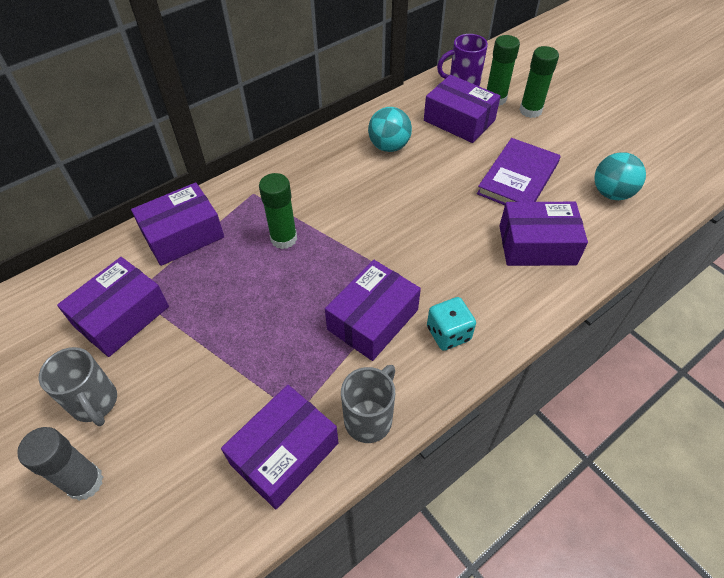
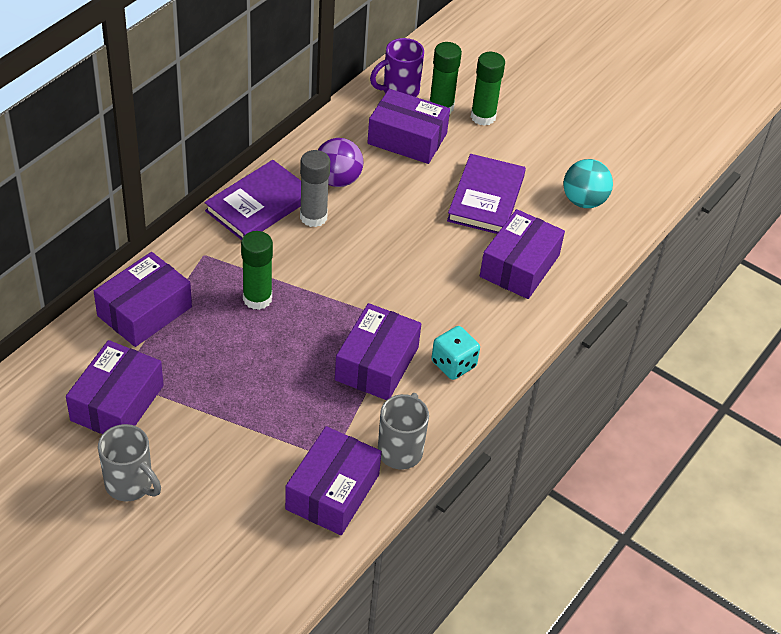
camera: 20 degrees left, 5 degrees down
grey glue stick [17,427,103,501] -> grey glue stick moved to [300,150,330,227]
turquoise ball [368,107,412,152] -> purple ball [318,138,364,187]
purple box [499,202,588,266] -> purple box turned 45 degrees counterclockwise [480,209,565,299]
none -> purple book [205,160,301,240]

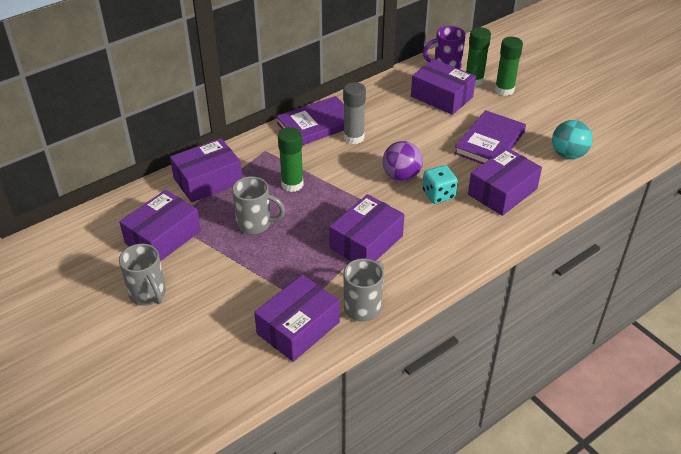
camera: 20 degrees right, 5 degrees down
purple ball [318,138,364,187] -> purple ball moved to [382,141,423,182]
turquoise dice [431,326,480,380] -> turquoise dice moved to [422,165,458,204]
none -> grey mug [232,176,285,234]

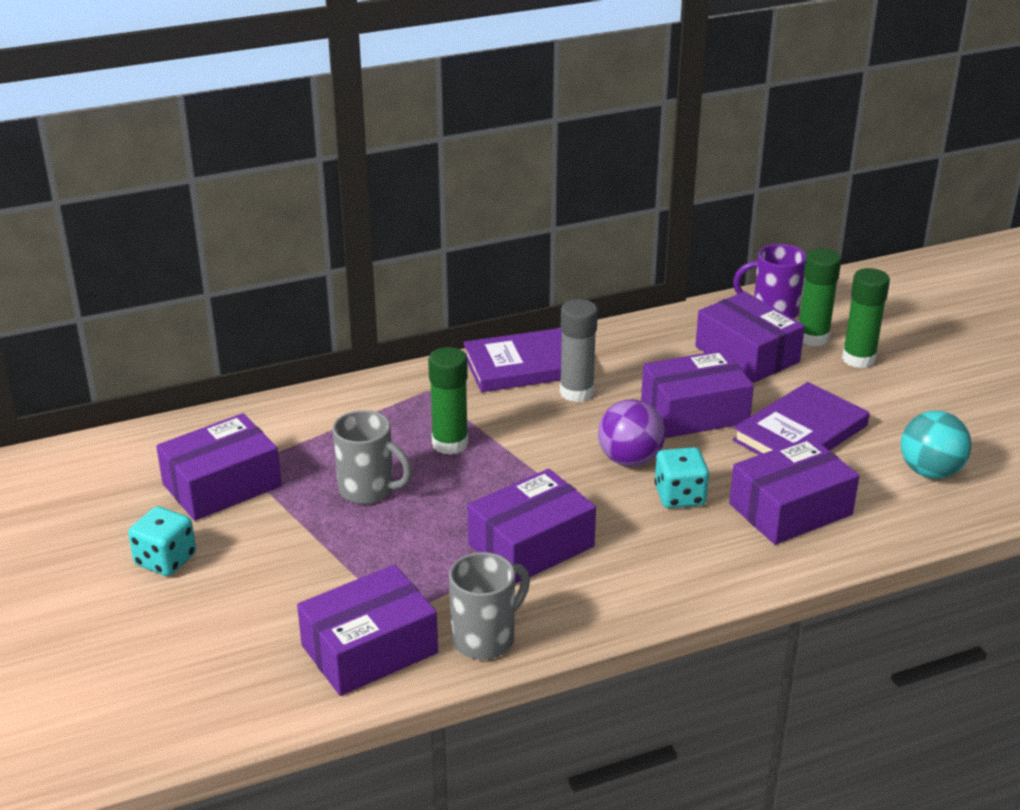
camera: 15 degrees right, 10 degrees down
grey mug [119,244,166,306] -> turquoise dice [128,506,196,576]
purple box [170,138,242,202] -> purple box moved to [641,350,754,438]

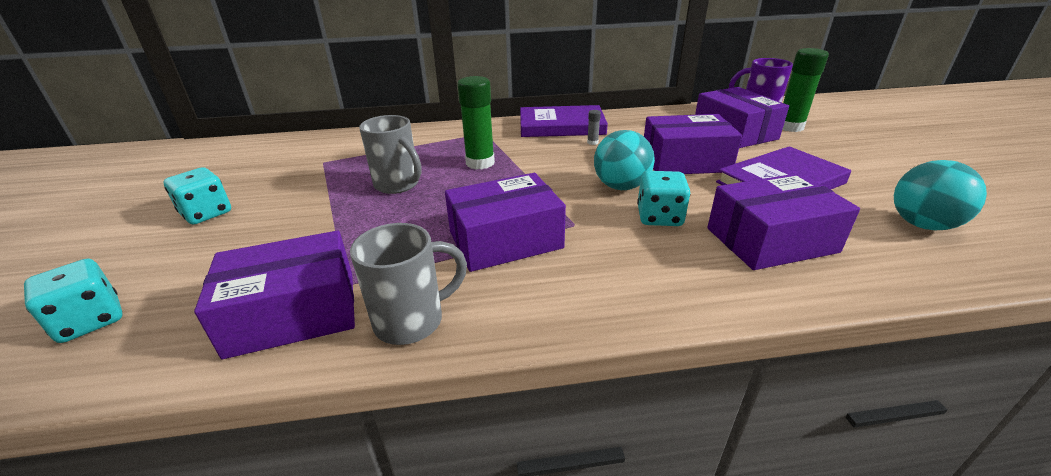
camera: 15 degrees right, 0 degrees up
purple box [156,413,282,521] -> none
grey glue stick [560,299,598,402] -> grey glue stick [587,110,601,145], size x0.42
purple ball [598,400,665,467] -> turquoise ball [594,130,655,190]
green glue stick [842,268,890,368] -> none
none -> turquoise dice [24,259,123,343]

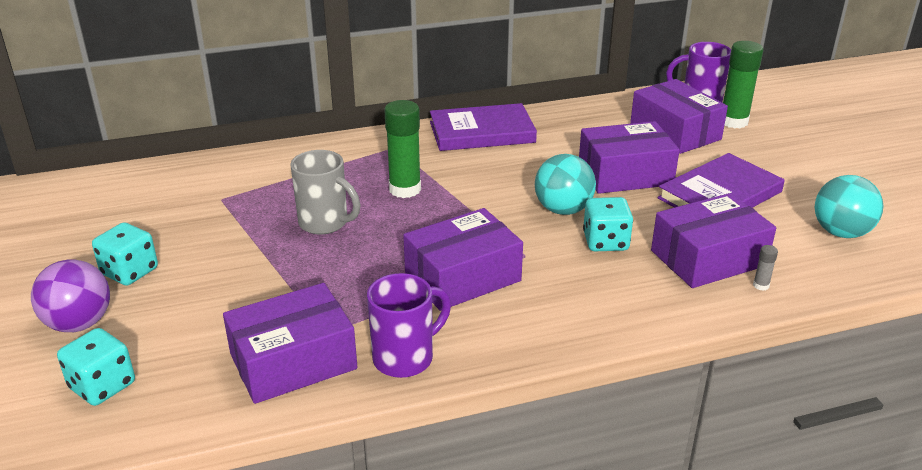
camera: 10 degrees left, 0 degrees up
grey mug [350,223,467,345] -> purple mug [367,273,451,378]
grey glue stick [587,110,601,145] -> grey glue stick moved to [753,245,778,291]
none -> purple ball [31,259,110,332]

